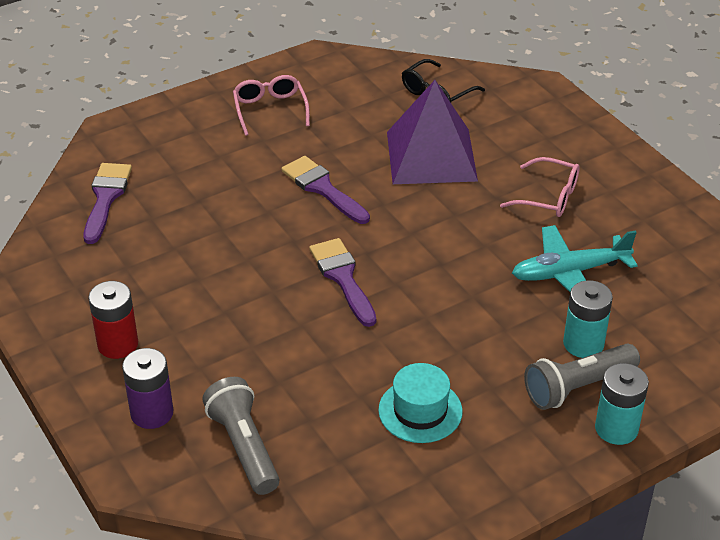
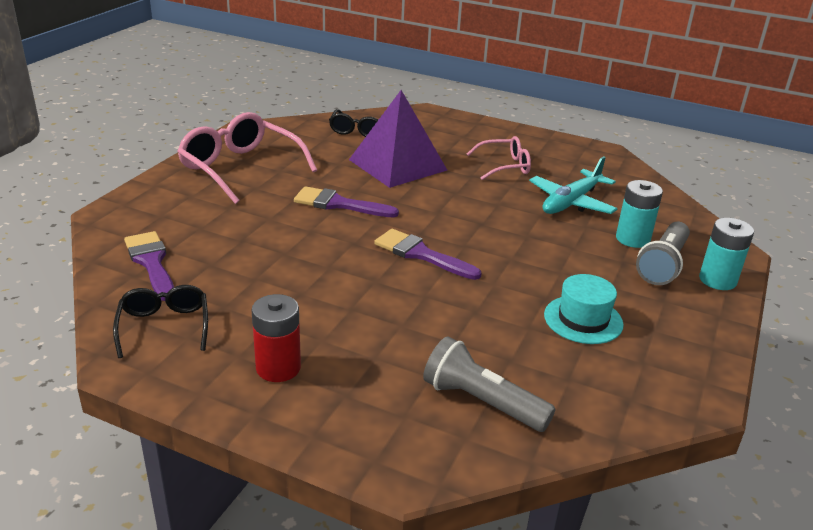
camera: 35 degrees left, 10 degrees down
purple battery [122,348,173,429] -> none
pink glasses [233,75,310,136] -> pink glasses [177,112,317,204], size x1.73
none -> black glasses [113,285,208,358]

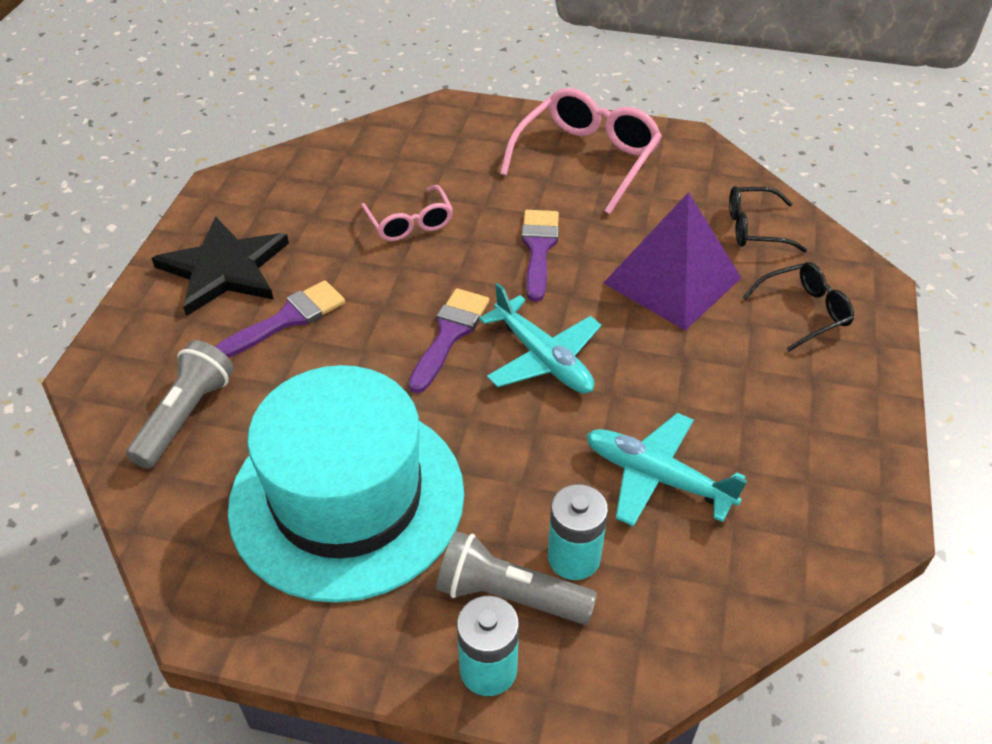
camera: 80 degrees right, 15 degrees up
black glasses [113,285,208,358] -> black glasses moved to [742,262,854,351]
purple brush [124,231,174,301] -> purple brush moved to [215,280,345,358]
red battery [252,294,301,382] -> black star [151,216,289,316]
pink glasses [467,136,531,180] -> pink glasses moved to [361,185,453,241]
turquoise hat [544,274,624,344] -> turquoise hat [228,365,464,603], size x2.35
none -> turquoise plane [479,283,601,393]

